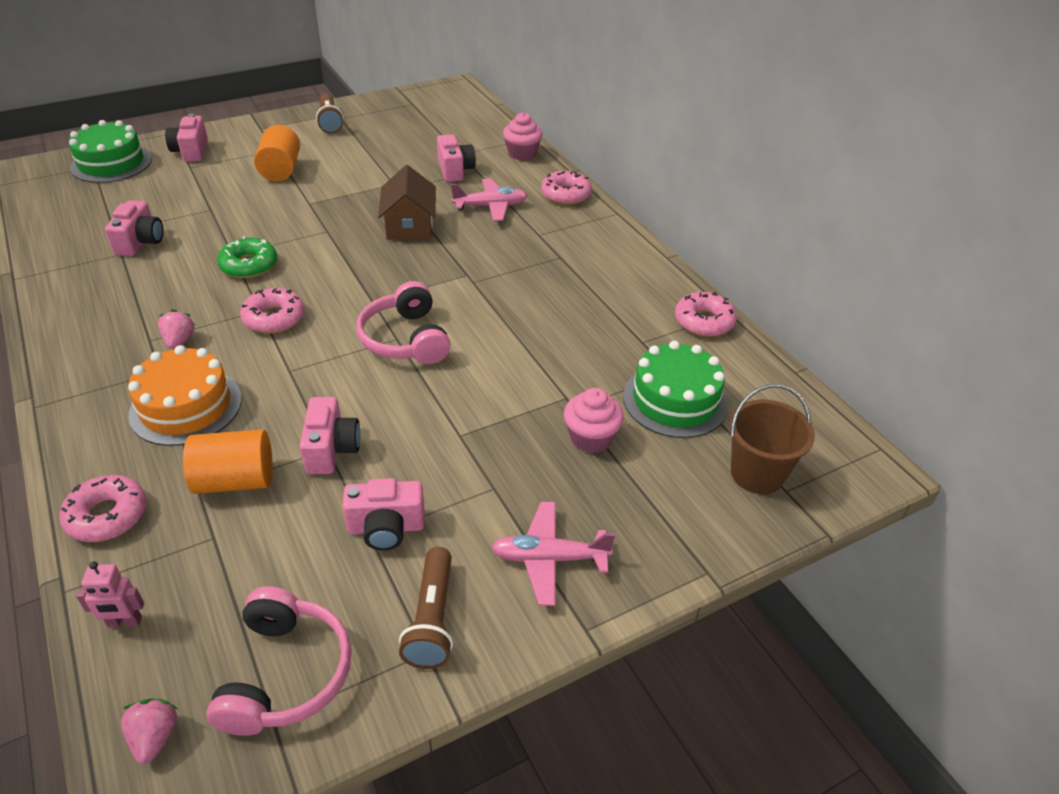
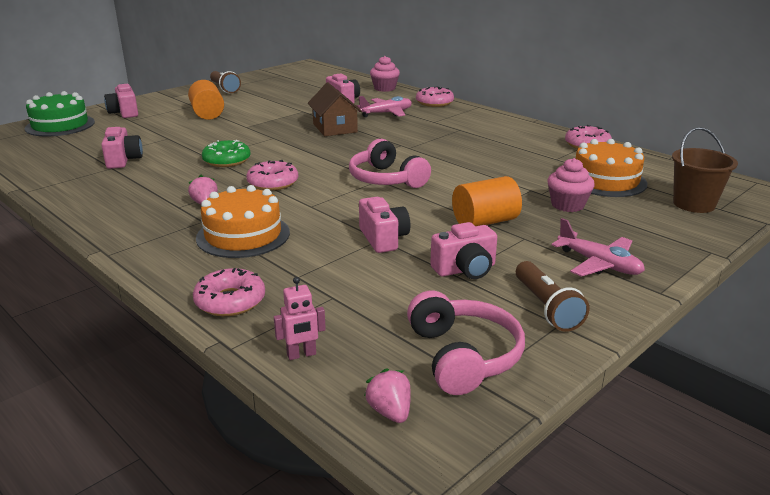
camera: 15 degrees left, 15 degrees down
orange cylinder [183,429,273,494] -> orange cylinder moved to [452,176,522,226]
pink plane [491,502,615,606] -> pink plane turned 120 degrees counterclockwise [552,218,645,277]
green cake [623,341,728,438] -> orange cake [576,139,647,197]

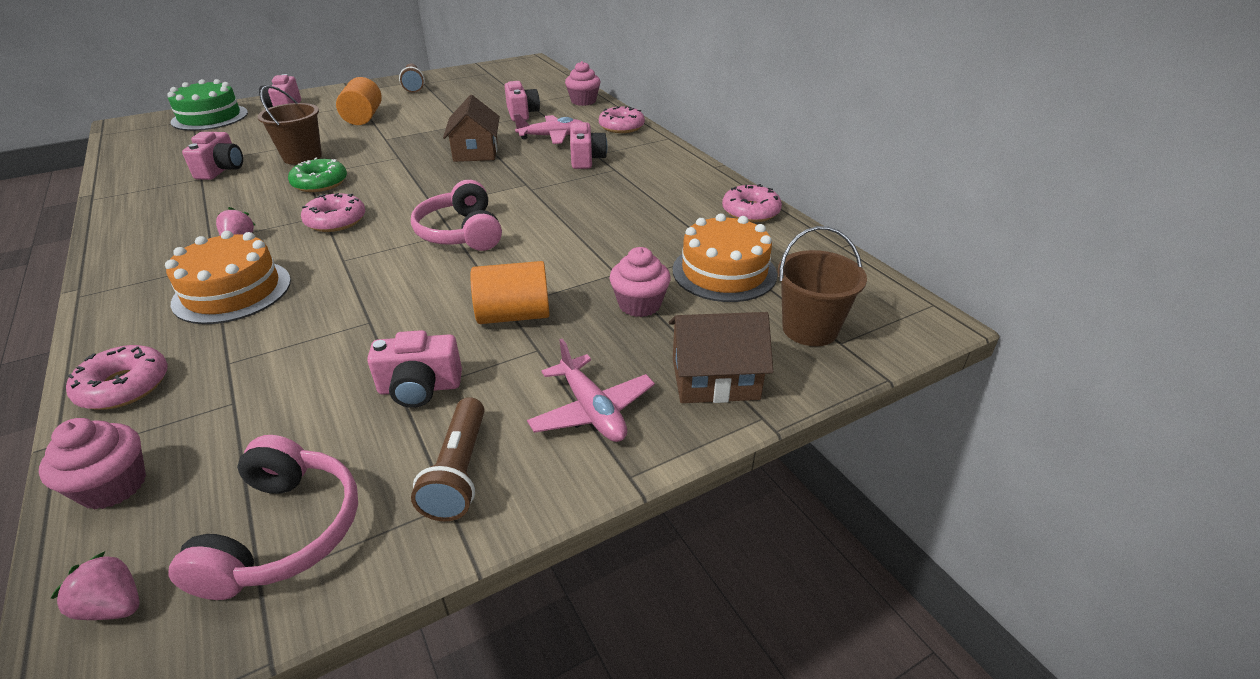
camera: 15 degrees right, 10 degrees up
pink robot [274,277,326,360] -> pink cupcake [39,418,146,509]
pink camera [359,197,410,253] -> pink camera moved to [570,122,607,169]
pink strawberry [364,368,411,423] -> pink strawberry turned 60 degrees counterclockwise [50,552,139,620]
none -> brown bucket [258,85,322,165]
none -> brown house [669,312,773,403]

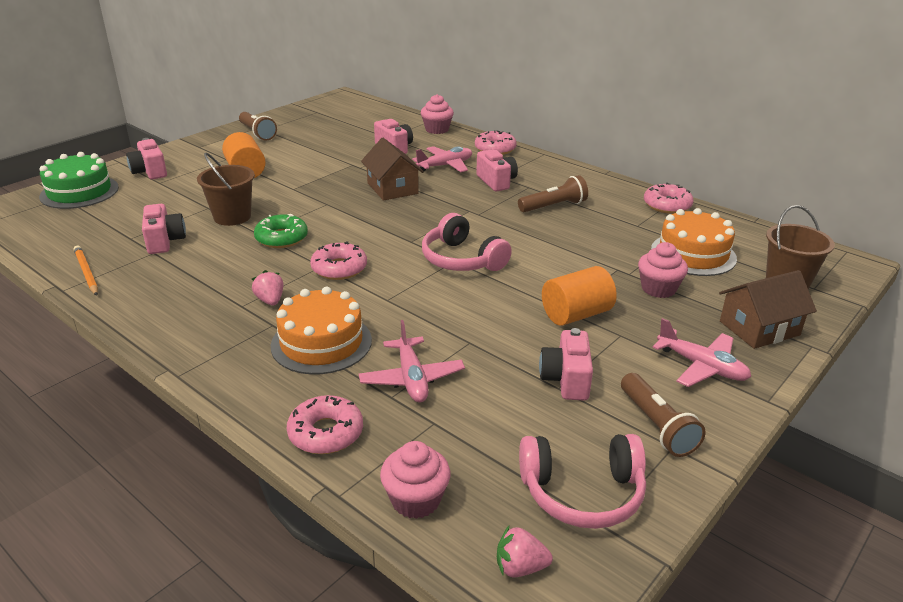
camera: 20 degrees left, 5 degrees down
pink headphones [168,435,358,600] -> pink headphones turned 105 degrees clockwise [519,434,646,529]
pink camera [367,330,462,408] -> pink camera turned 120 degrees clockwise [539,328,593,401]
none -> orange pencil [74,246,98,296]
none -> pink plane [359,320,465,402]
none -> brown flashlight [518,175,588,212]

